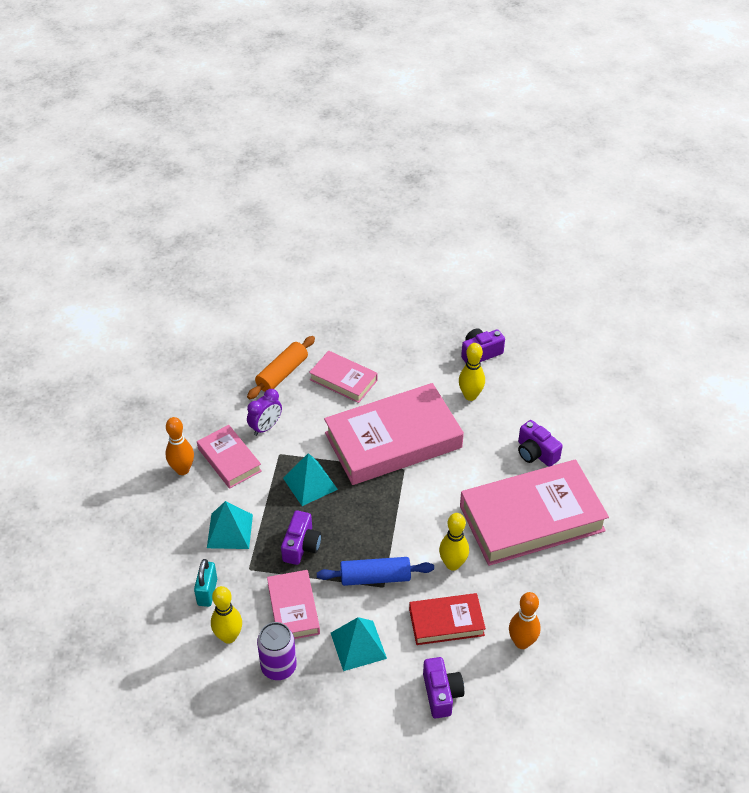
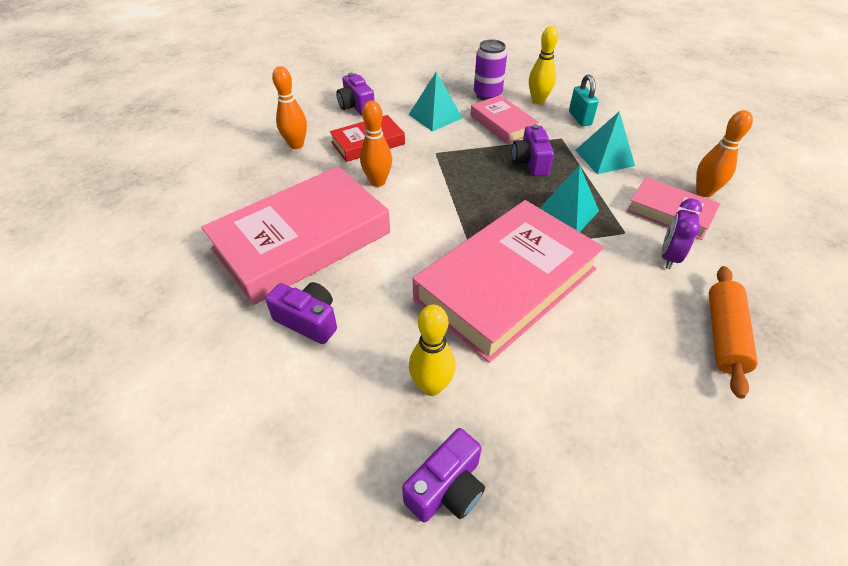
camera: 160 degrees right, 0 degrees up
pink book [309,351,378,403] -> none
blue rolling pin [317,557,434,586] -> none
yellow bowling pin [439,513,469,571] -> orange bowling pin [360,101,392,187]

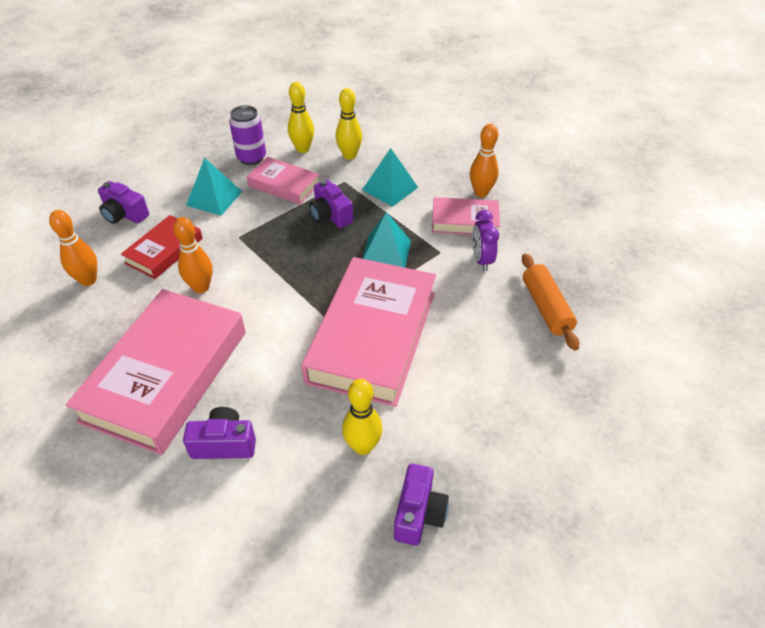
camera: 30 degrees left, 0 degrees up
turquoise padlock [569,74,599,126] -> yellow bowling pin [336,88,362,160]

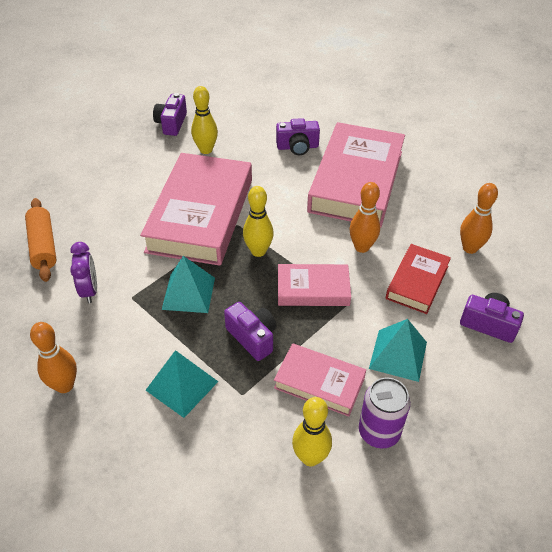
camera: 175 degrees right, 0 degrees up
yellow bowling pin [336,88,362,160] -> yellow bowling pin moved to [243,186,274,257]
pink book [432,197,500,235] -> pink book moved to [278,264,351,306]

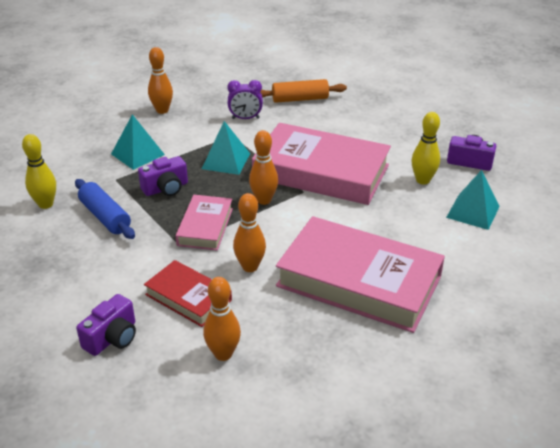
camera: 100 degrees right, 10 degrees down
yellow bowling pin [243,186,274,257] -> orange bowling pin [249,130,278,205]
pink book [274,343,366,417] -> blue rolling pin [75,179,135,239]
purple camera [276,118,320,155] -> none
purple can [359,378,410,448] -> none
turquoise pyramid [369,319,427,382] -> turquoise pyramid moved to [446,170,500,230]

